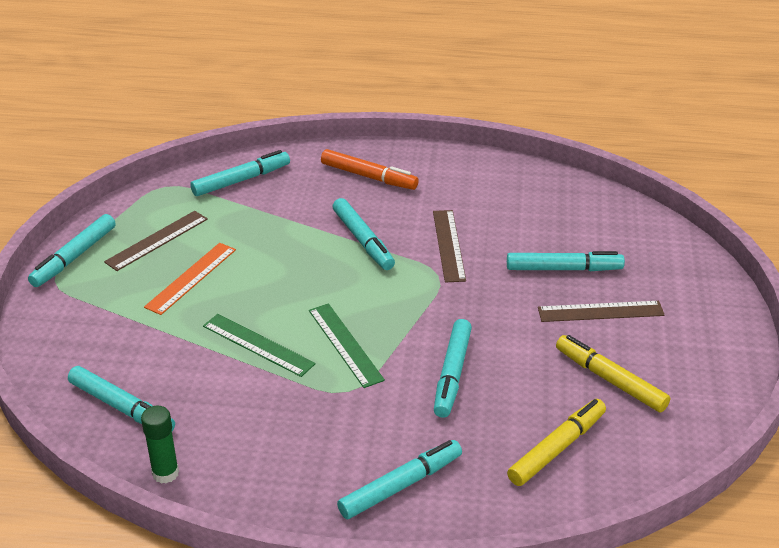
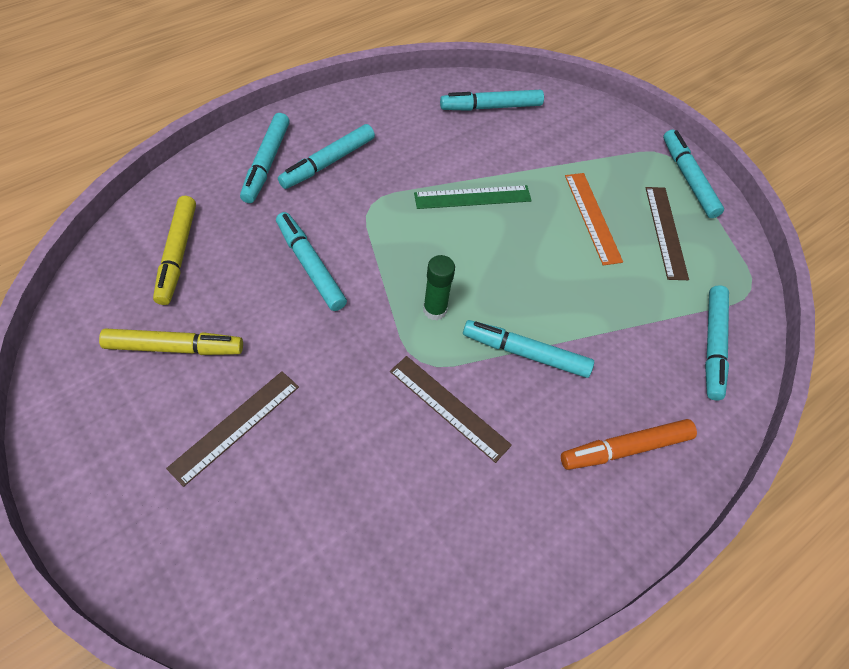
camera: 130 degrees right, 20 degrees up
green glue stick [141,406,179,484] -> green glue stick moved to [423,255,455,320]
green ruler [309,303,385,388] -> none
turquoise marker [507,251,625,271] -> turquoise marker moved to [278,124,375,189]

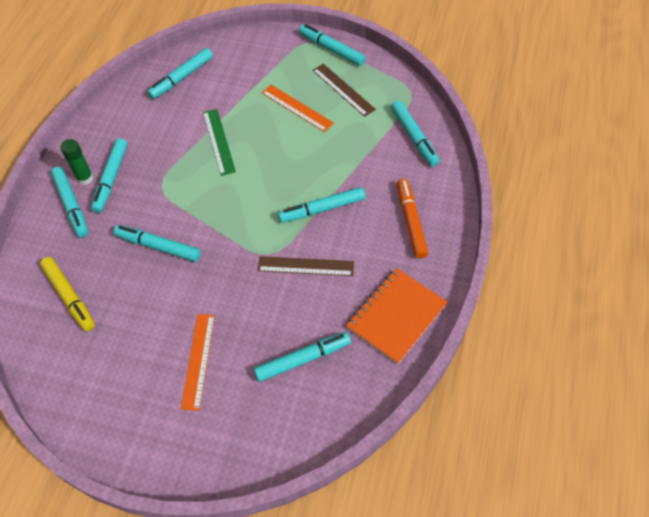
camera: 30 degrees left, 0 degrees up
yellow marker [99,329,243,355] -> none
brown ruler [166,371,299,487] -> orange ruler [181,314,215,411]
green ruler [414,185,532,209] -> green ruler turned 60 degrees counterclockwise [203,109,236,176]
green glue stick [423,255,455,320] -> green glue stick moved to [61,139,93,185]
orange marker [561,419,697,470] -> orange marker turned 135 degrees clockwise [397,179,428,259]
none -> turquoise marker [254,332,351,382]
none -> orange notebook [346,268,448,364]

